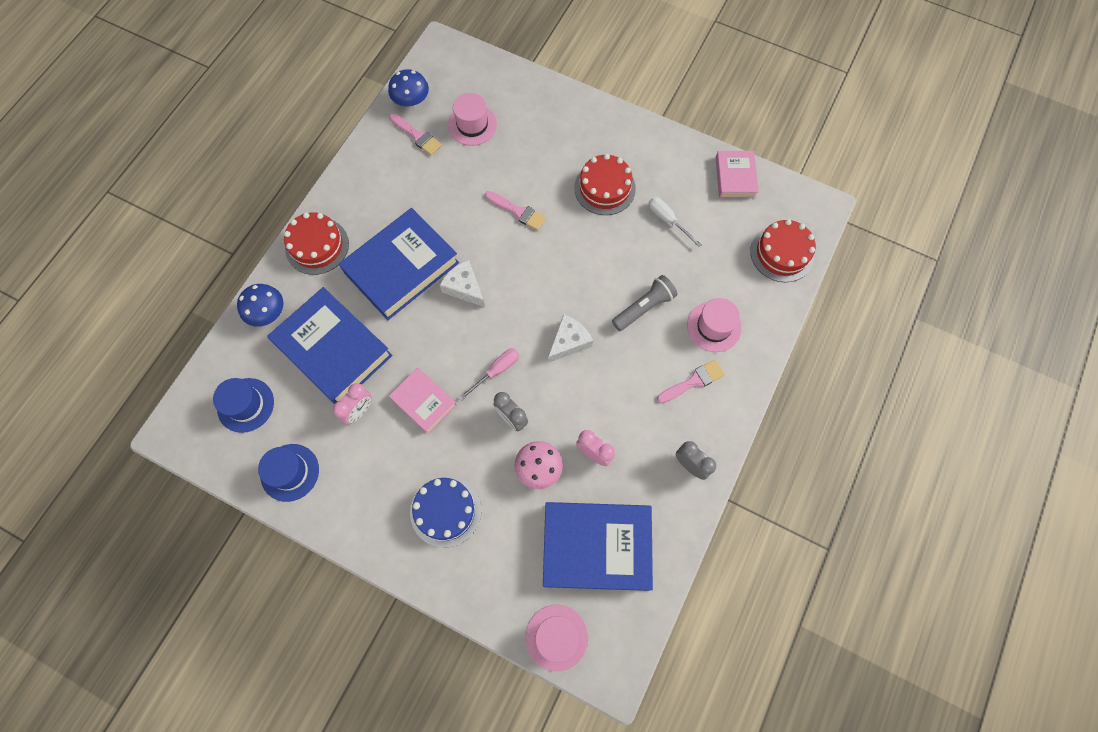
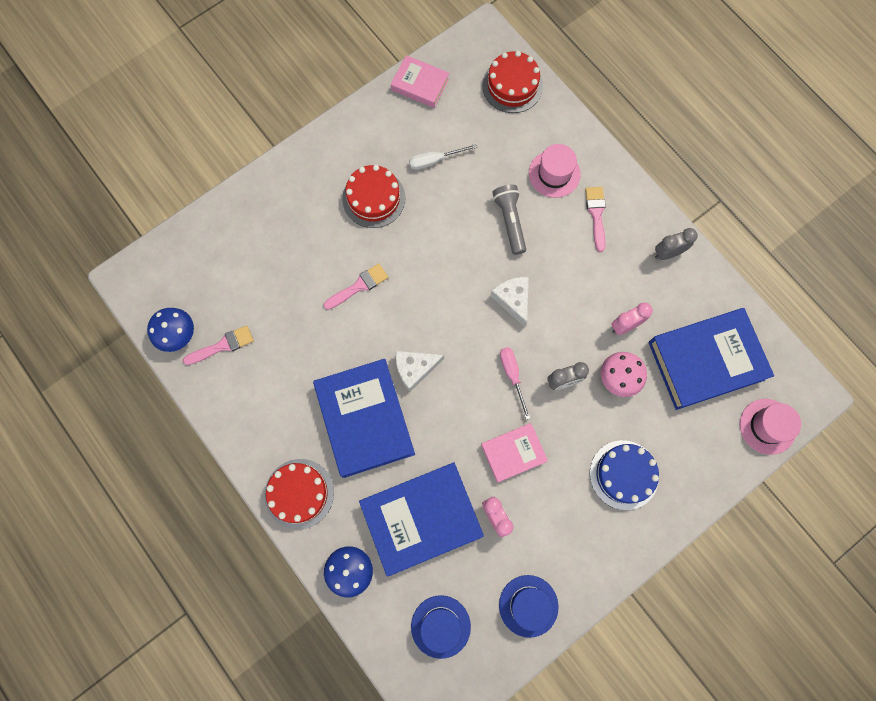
camera: 65 degrees left, 5 degrees up
pink hat [448,93,497,146] -> none
blue book [543,502,653,591] -> blue book turned 45 degrees clockwise [648,308,774,410]

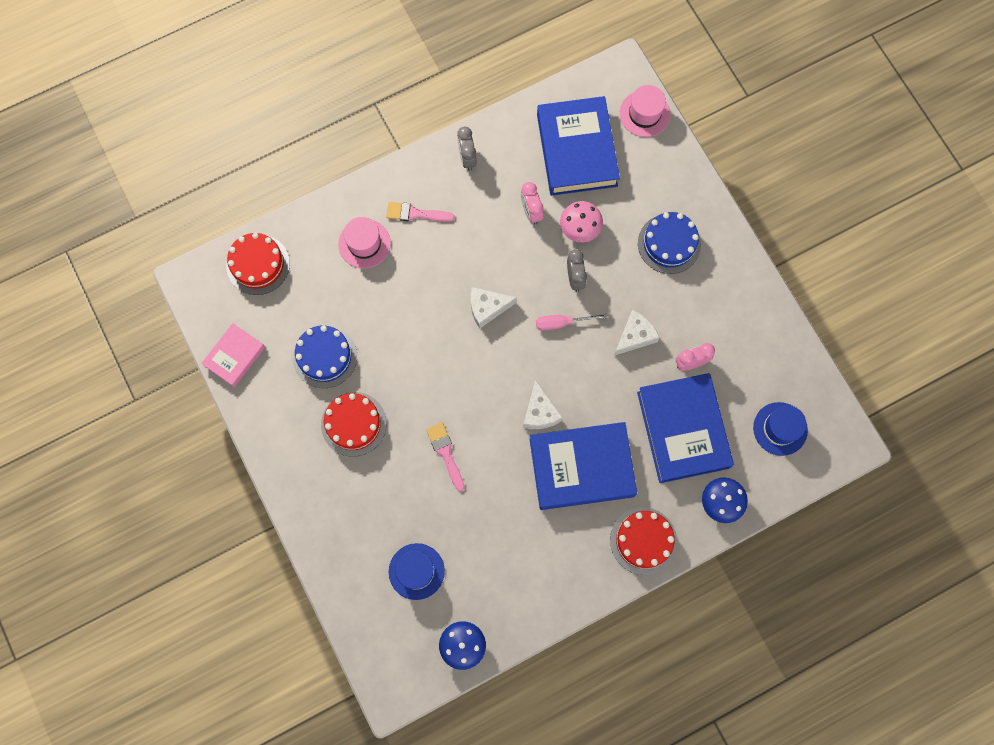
camera: 80 degrees left, 0 degrees up
pink brush [183,325,254,365] -> none
white screwdriver [409,144,477,170] -> blue cake [293,325,357,388]
pink book [481,423,548,483] -> white cheese [614,310,660,356]
grey flashlight [492,184,526,255] -> none
blue hat [499,575,558,638] -> blue hat moved to [389,543,445,600]

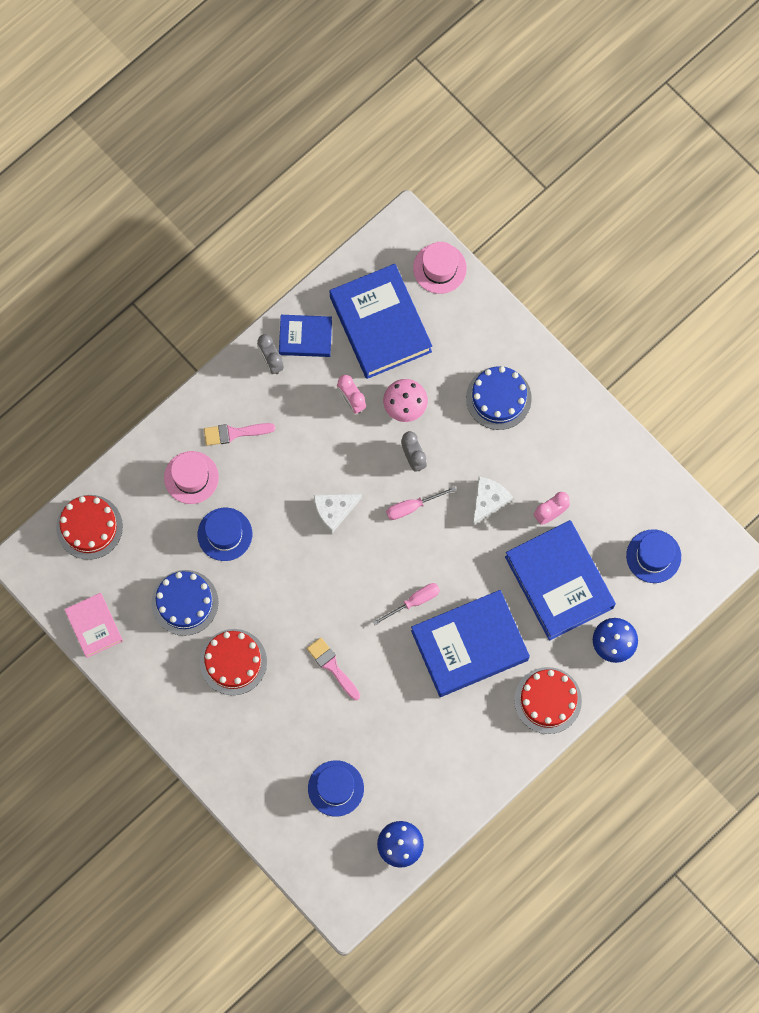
camera: 15 degrees left, 0 degrees up
pink book [201,323,265,387] -> pink book turned 45 degrees counterclockwise [64,593,123,658]
white cheese [523,380,563,429] -> pink screwdriver [373,583,440,625]
none -> blue hat [198,508,252,561]
none -> blue book [279,315,332,357]

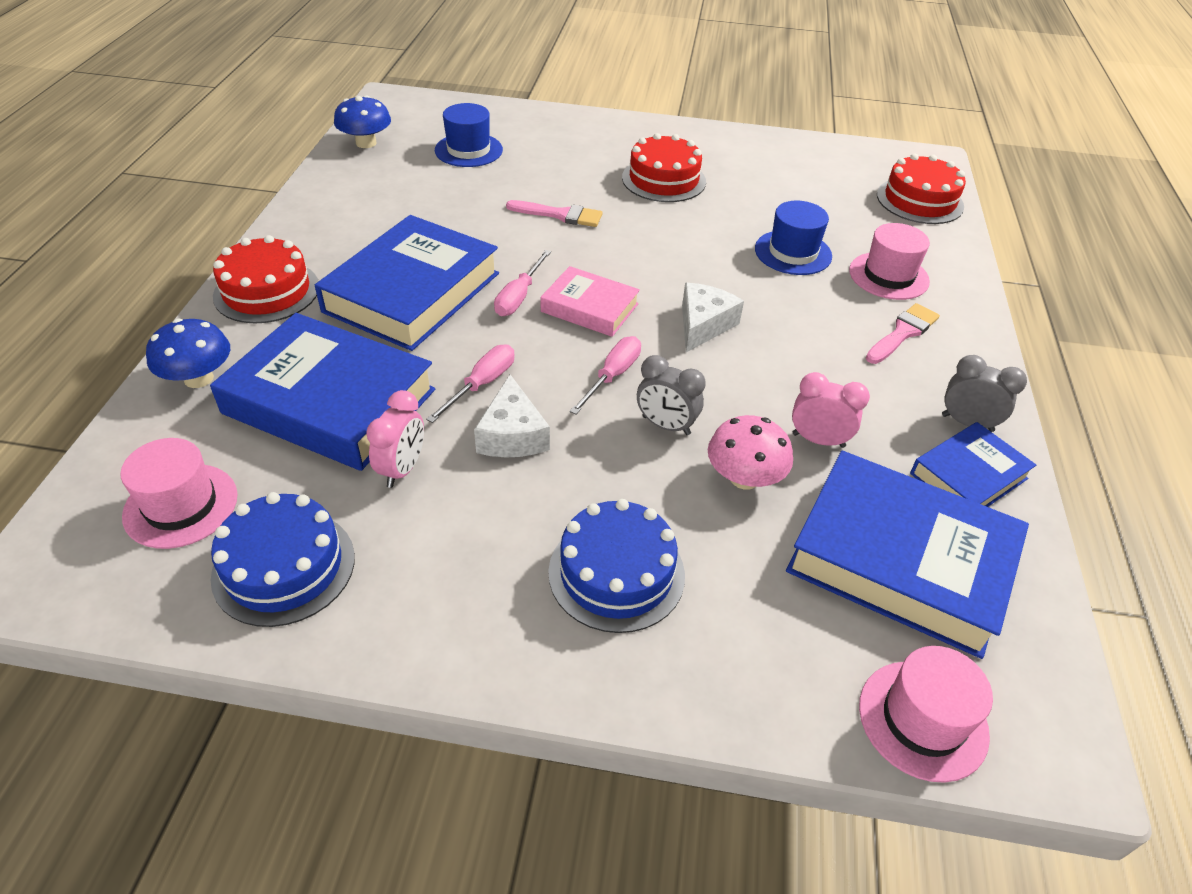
camera: 140 degrees right, 30 degrees down
pink book [64,593,123,658] -> pink book moved to [540,266,640,337]
blue cake [152,570,219,636] -> blue cake moved to [211,492,355,627]
blue hat [626,529,681,583] -> pink hat [120,438,238,549]
none -> pink screwdriver [426,344,515,423]

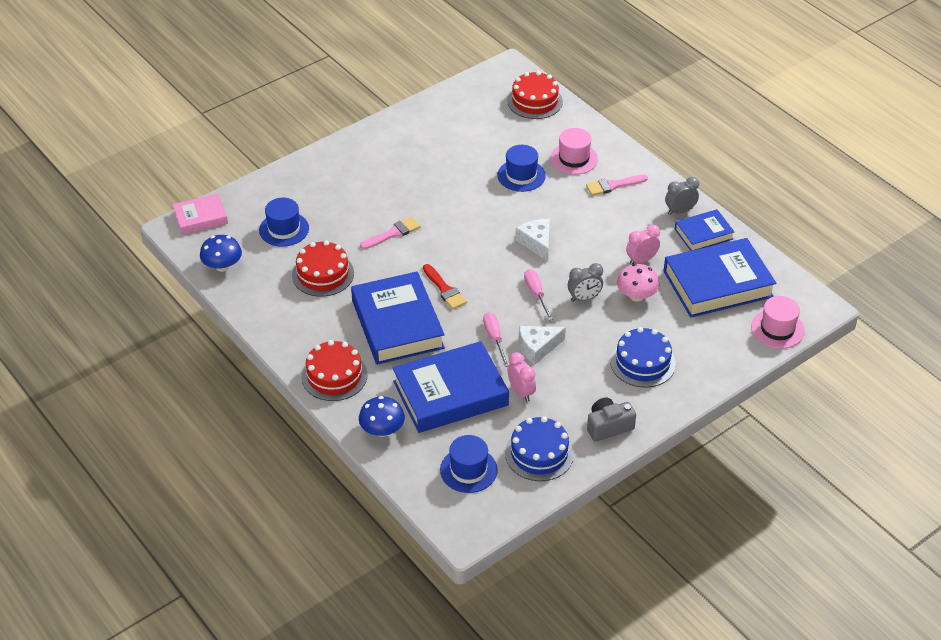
camera: 45 degrees left, 0 degrees up
pink hat [120,438,238,549] -> blue hat [440,435,498,493]
white cheese [474,375,550,457] -> white cheese turned 120 degrees clockwise [519,326,566,365]
pink screwdriver [494,250,551,316] -> red brush [423,264,467,309]
pink book [540,266,640,337] -> pink book moved to [173,194,228,235]
red cake [622,133,706,202] -> red cake moved to [292,240,354,297]
pink brush [866,303,940,364] -> pink brush turned 105 degrees counterclockwise [586,174,648,196]
blue book [910,422,1036,507] -> blue book turned 60 degrees clockwise [675,209,735,251]
none -> grey camera [587,398,636,442]

